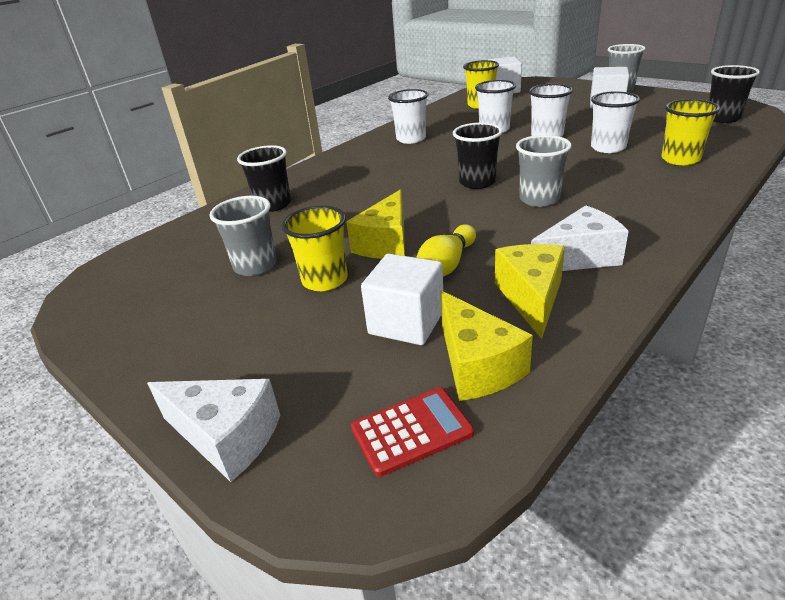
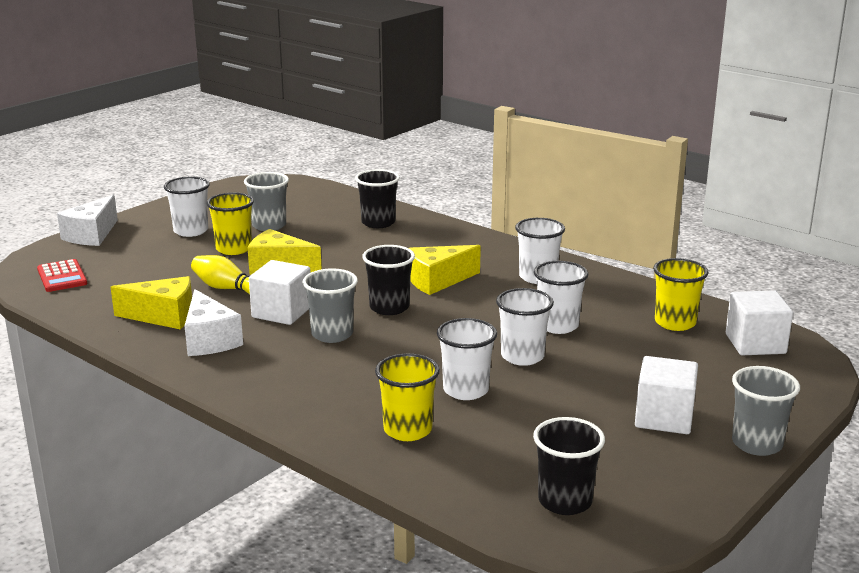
camera: 85 degrees right, 10 degrees down
white cube [361,253,443,345] -> white cube moved to [249,260,311,325]
yellow cheese [440,290,533,401] -> yellow cheese moved to [409,245,481,295]
none -> white cup [164,177,210,237]

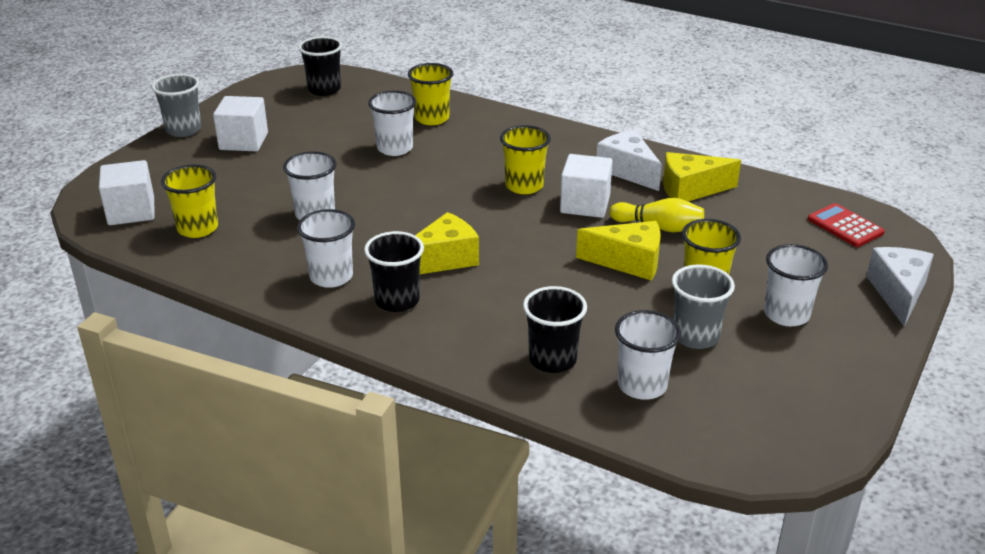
camera: 170 degrees right, 10 degrees up
grey cup [302,269,358,343] -> yellow cup [500,125,551,194]
black cup [362,245,415,315] -> black cup moved to [364,231,424,312]
white cup [496,288,554,366] -> white cup moved to [615,310,681,400]

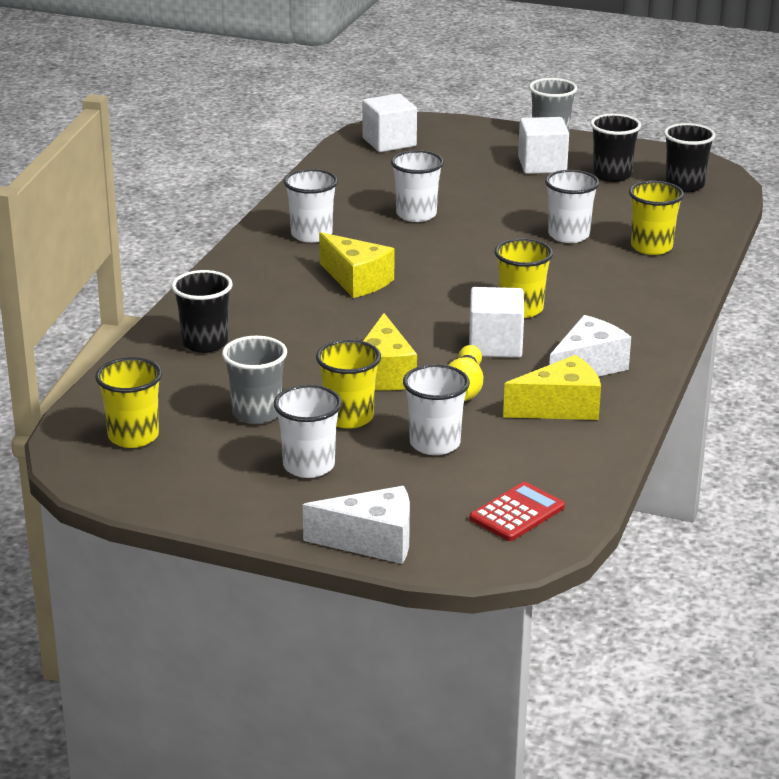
camera: 80 degrees right, 5 degrees down
yellow cup [161,164,218,238] -> yellow cup moved to [95,357,162,448]
black cup [364,231,424,312] -> black cup moved to [590,114,641,182]
white cup [615,310,681,400] -> white cup moved to [403,364,470,455]
yellow cheese [663,152,741,201] -> yellow cheese turned 90 degrees clockwise [503,355,601,420]

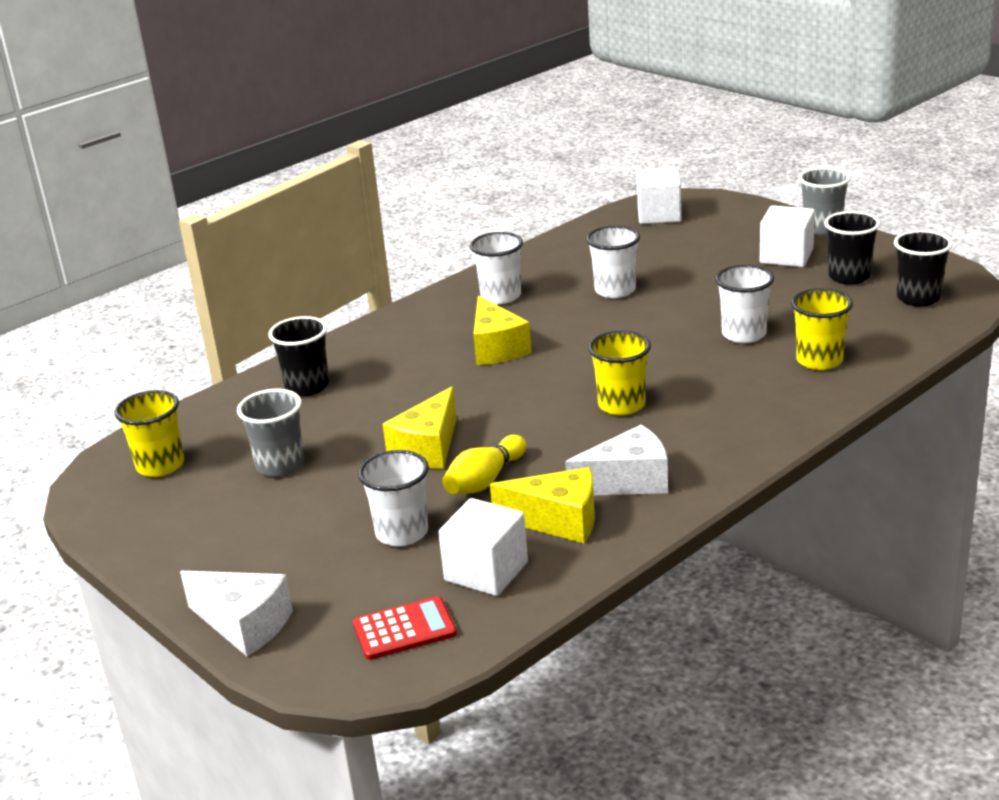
camera: 30 degrees right, 0 degrees up
white cup [273,385,342,478] -> none
yellow cup [316,340,381,429] -> none
white cube [469,287,524,358] -> white cube moved to [438,498,528,596]

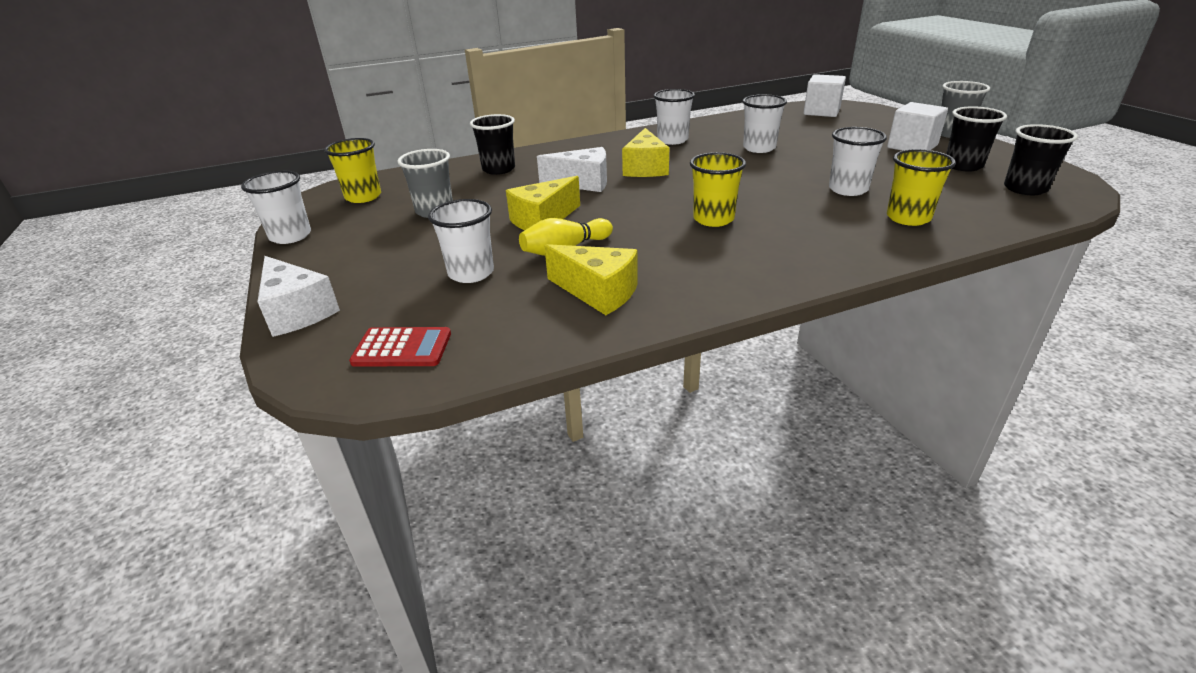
camera: 20 degrees right, 5 degrees up
white cube [438,498,528,596] -> none
white cheese [565,425,668,495] -> white cheese moved to [537,147,607,192]
none -> white cup [241,171,311,244]

